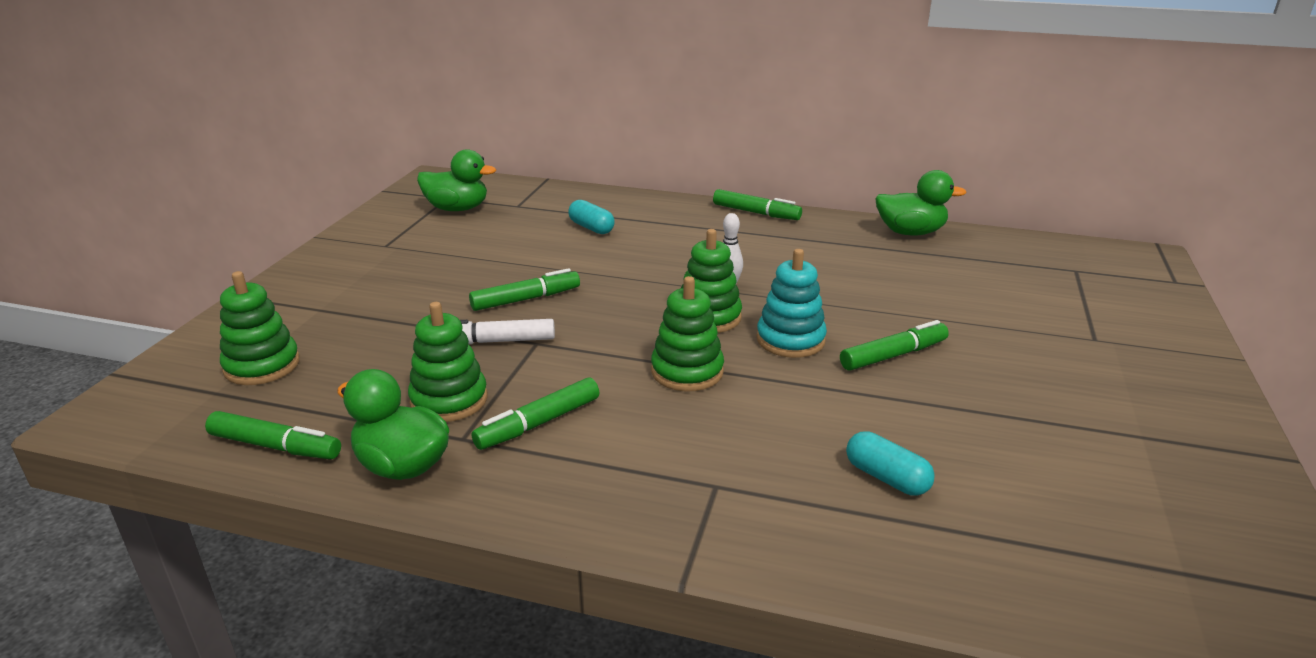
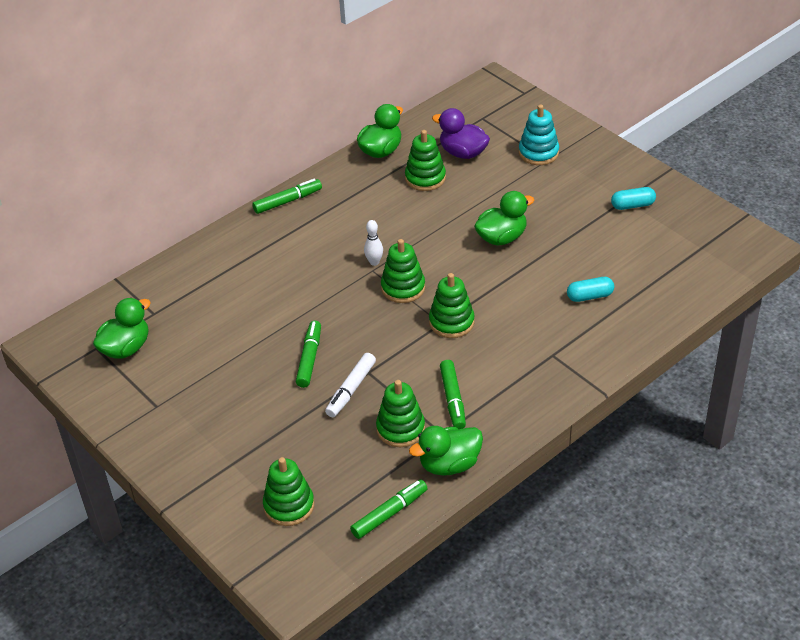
camera: 55 degrees left, 15 degrees up
turquoise capsule [568,200,615,234] -> turquoise capsule moved to [611,187,656,210]
turquoise stacking toy [756,249,827,358] -> turquoise stacking toy moved to [519,105,559,165]
green marker [840,320,949,371] -> green duck [474,191,534,246]
none -> green stacking toy [405,130,446,191]
none -> purple duck [432,108,490,159]

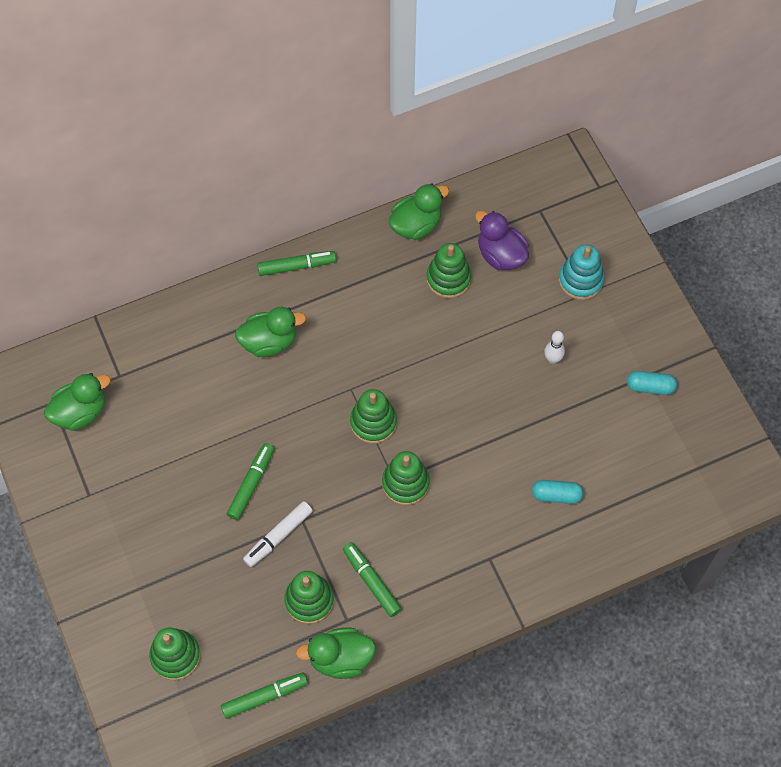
camera: 15 degrees right, 20 degrees up
white bowling pin [364,220,383,266] -> white bowling pin moved to [544,331,565,364]
green marker [440,360,466,429] -> green marker turned 135 degrees clockwise [343,542,402,617]
green duck [474,191,534,246] -> green duck moved to [235,307,306,357]

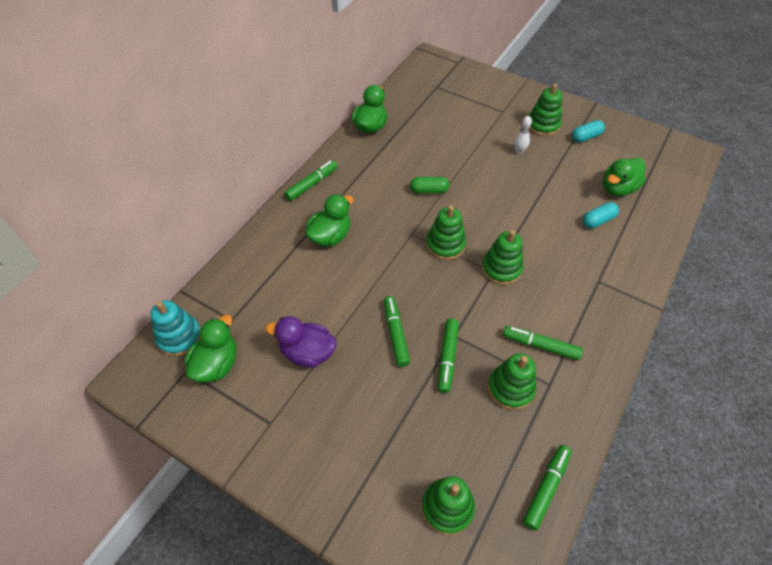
camera: 35 degrees left, 10 degrees down
white marker [243,501,313,567] -> green marker [438,319,459,393]
green duck [296,627,376,679] -> green duck moved to [603,157,646,196]
green stacking toy [426,243,472,298] -> green stacking toy moved to [529,84,562,136]
purple duck [475,211,529,270] -> purple duck moved to [265,316,336,368]
turquoise stacking toy [559,245,604,300] -> turquoise stacking toy moved to [150,300,201,356]
none -> green capsule [410,177,449,194]

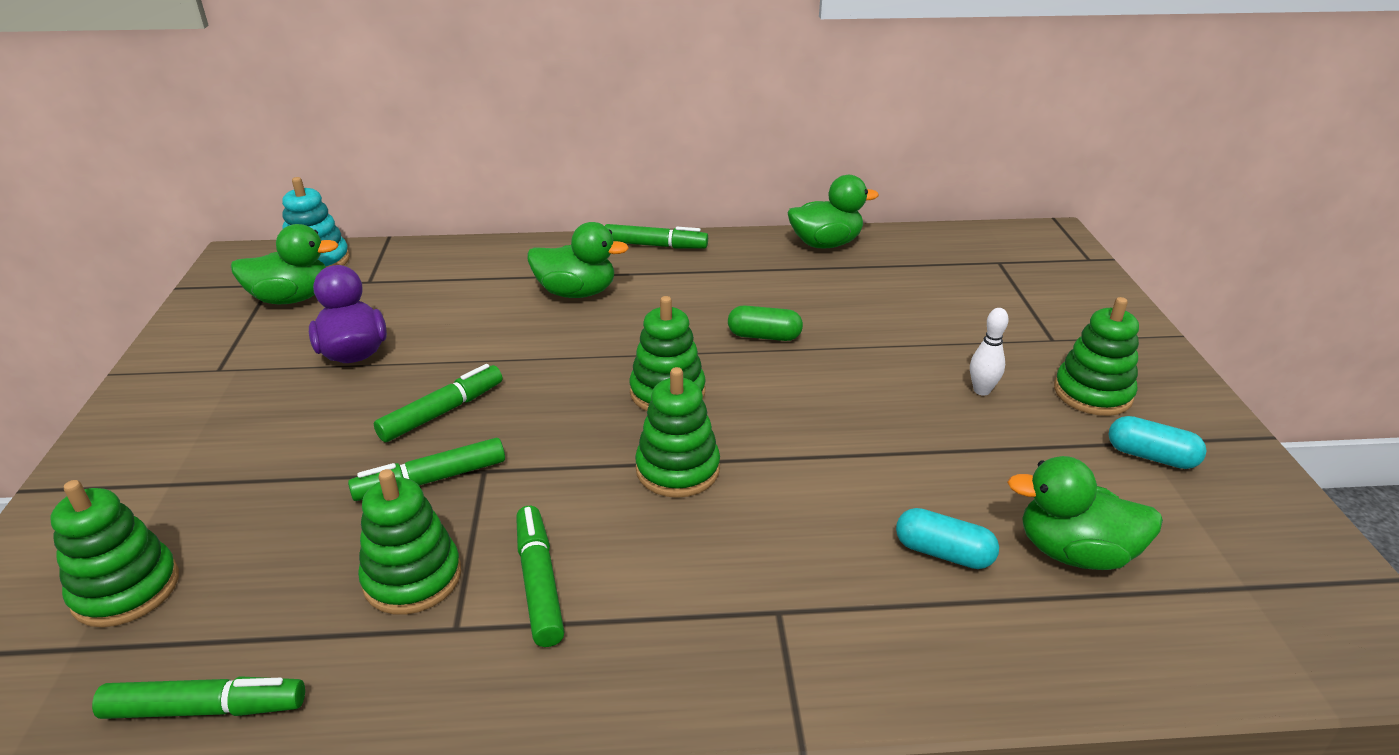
camera: 55 degrees right, 20 degrees down
green capsule [410,177,449,194] -> green capsule turned 45 degrees counterclockwise [728,305,803,341]

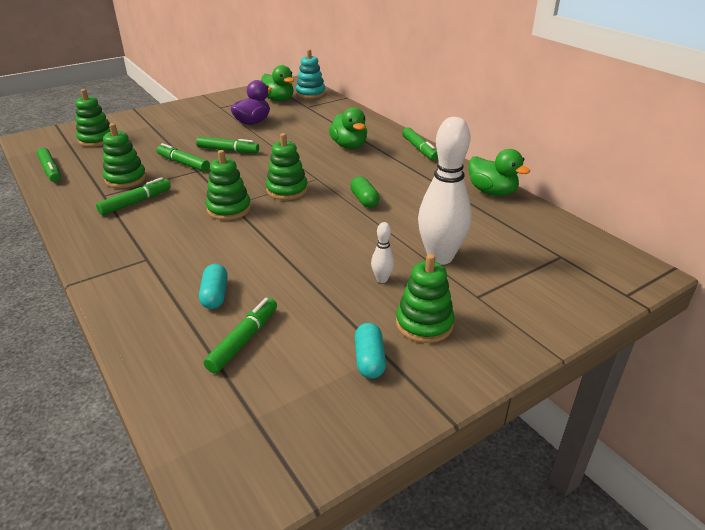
camera: 60 degrees right, 0 degrees up
green duck [1007,456,1163,570] -> green marker [204,298,277,373]
none -> white bowling pin [418,117,472,265]

